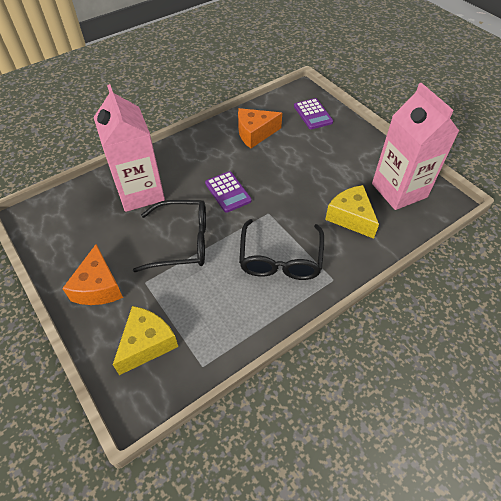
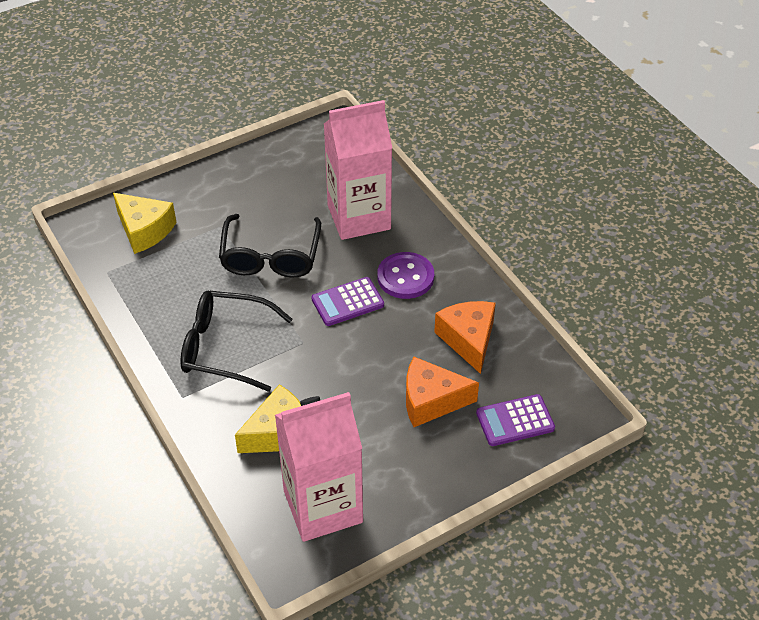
camera: 95 degrees right, 5 degrees down
orange cheese [62,244,123,305] -> orange cheese moved to [406,357,479,427]
none -> purple button [378,252,434,299]

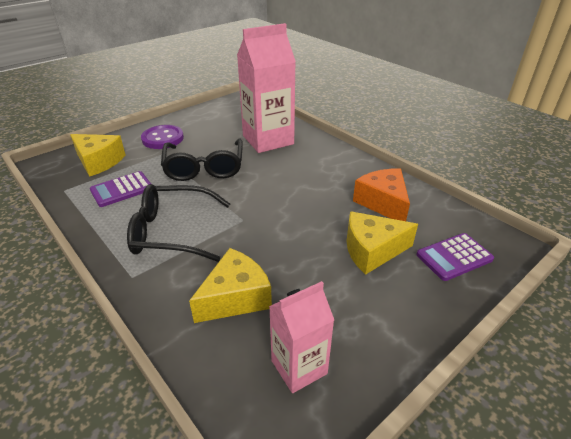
camera: 10 degrees left, 10 degrees down
pink carton [275,392,363,542] -> pink carton [269,281,334,393], size x0.57
purple calculator [312,277,384,326] -> purple calculator moved to [90,171,151,207]
purple button [378,252,434,299] -> purple button moved to [141,125,184,149]
orange cheese [406,357,479,427] -> yellow cheese [347,211,418,275]

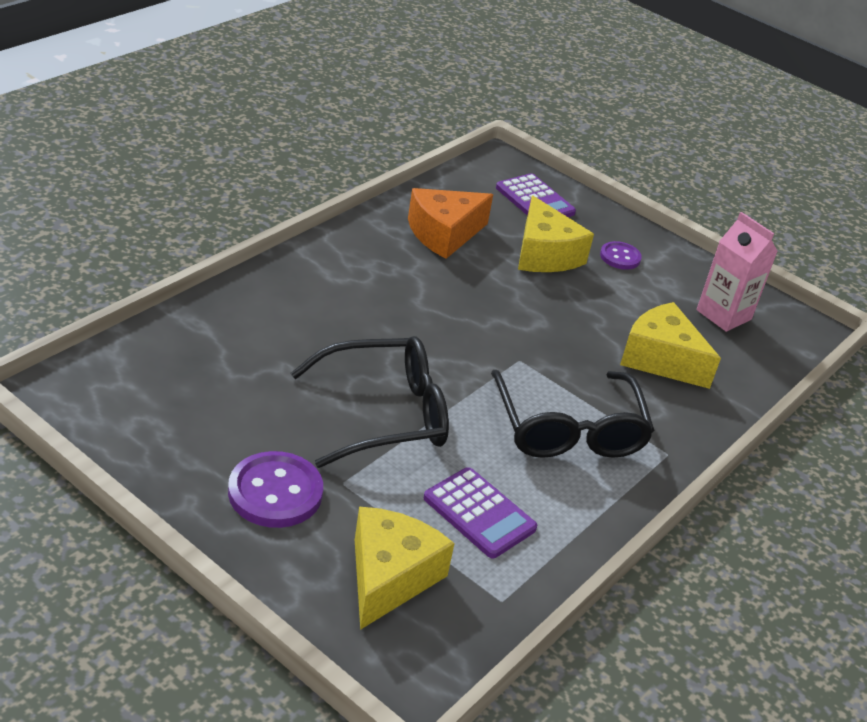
camera: 105 degrees left, 0 degrees up
pink carton [237,23,296,153] -> none
none -> purple button [600,241,642,270]

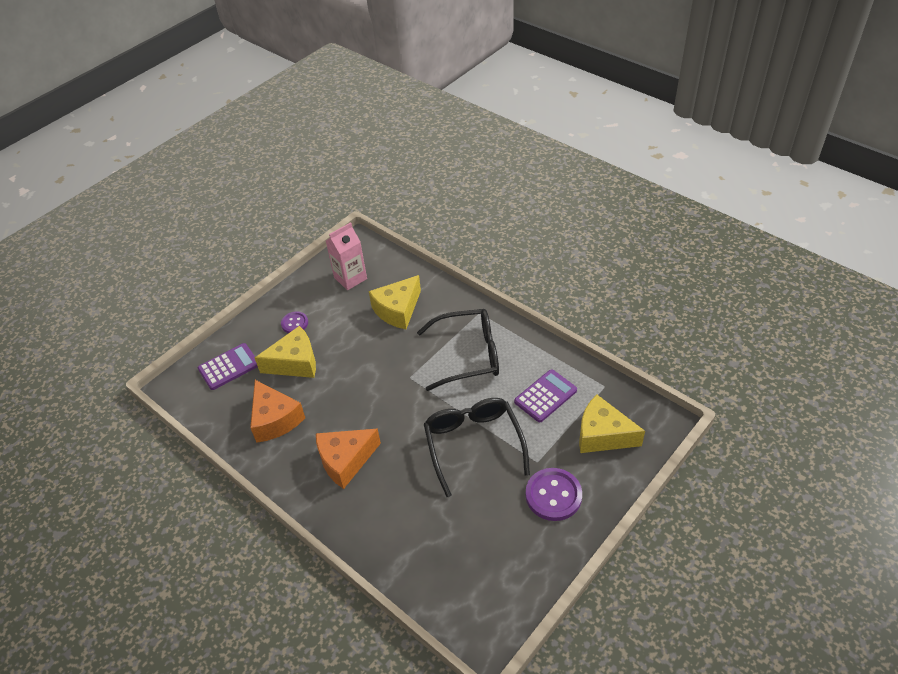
camera: 80 degrees left, 10 degrees up
none -> orange cheese [316,429,381,489]

